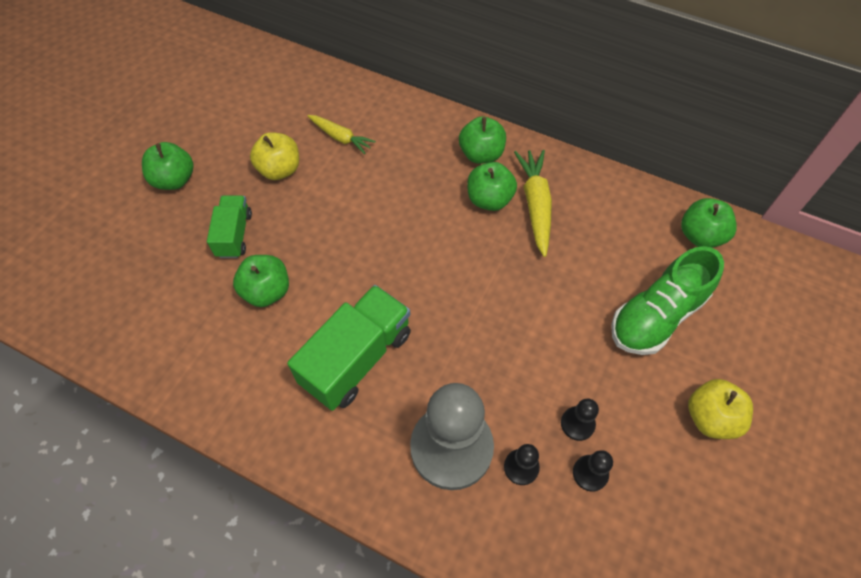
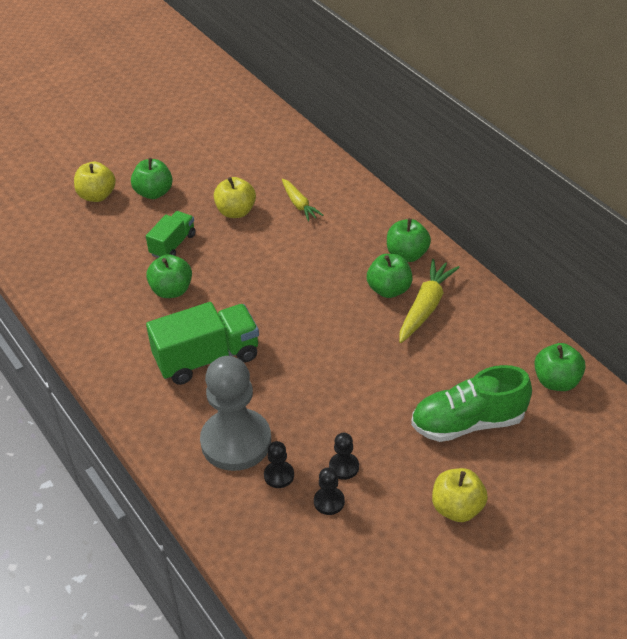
camera: 30 degrees right, 15 degrees down
none -> yellow apple [74,162,116,202]

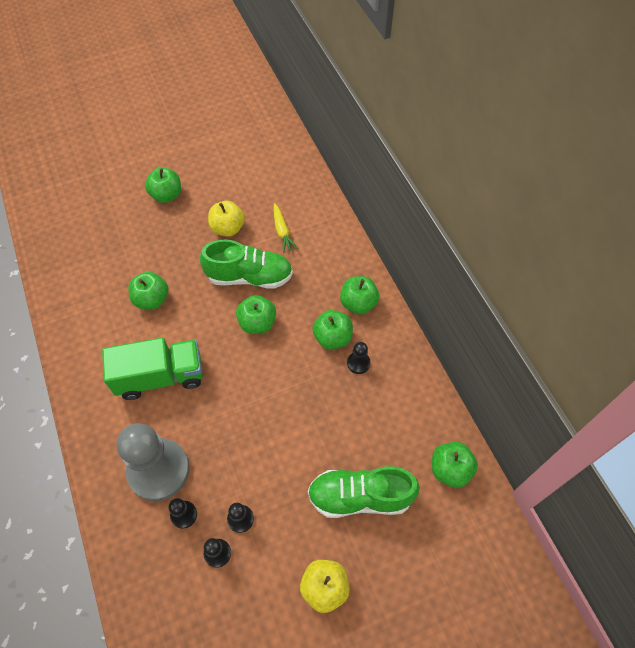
camera: 10 degrees right, 15 degrees up
yellow apple [74,162,116,202] -> none
green truck [146,211,196,258] -> none
yellow carrot [399,259,460,343] -> black pawn [347,342,371,374]
none -> green shoe [200,240,293,289]
none -> green apple [236,295,276,334]

